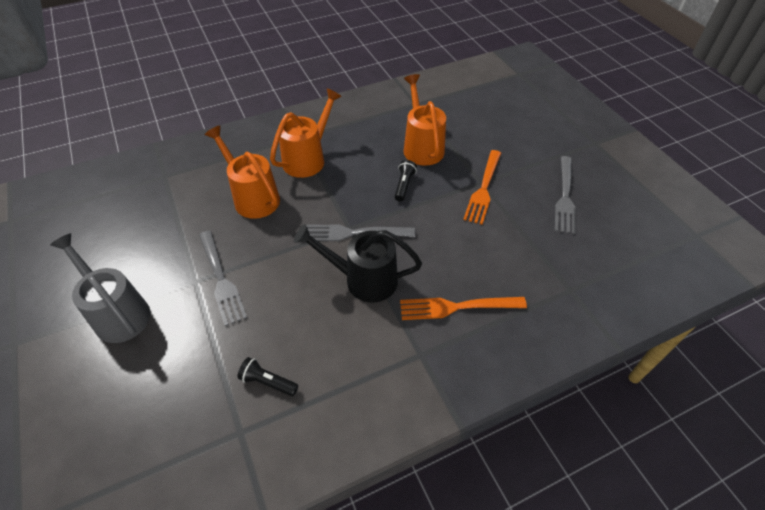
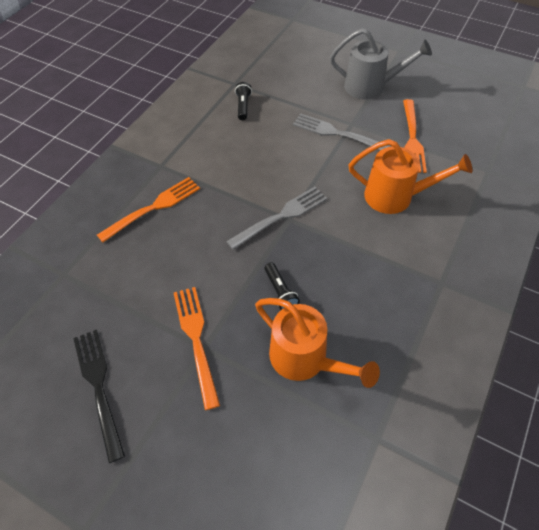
camera: 145 degrees right, 5 degrees up
black flashlight [237,357,298,396] -> black flashlight turned 75 degrees counterclockwise [235,82,252,120]
orange watering can [270,88,342,178] -> none
black watering can [294,224,422,303] -> none
grey fork [555,156,576,234] -> black fork [73,330,125,463]
none -> orange fork [403,99,427,173]

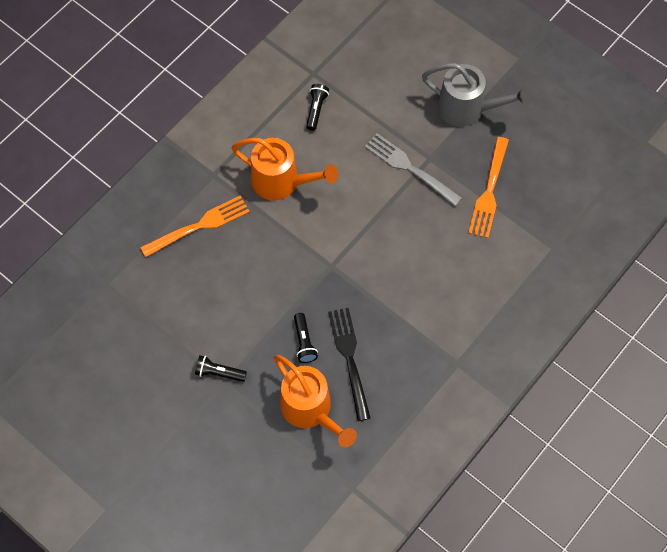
camera: 10 degrees right, 10 degrees up
black fork [73,330,125,463] -> black fork moved to [328,308,371,421]
orange fork [174,287,220,410] -> black flashlight [195,355,247,382]
grey fork [226,187,327,250] -> none
orange watering can [349,139,472,214] -> orange watering can moved to [232,138,338,200]

